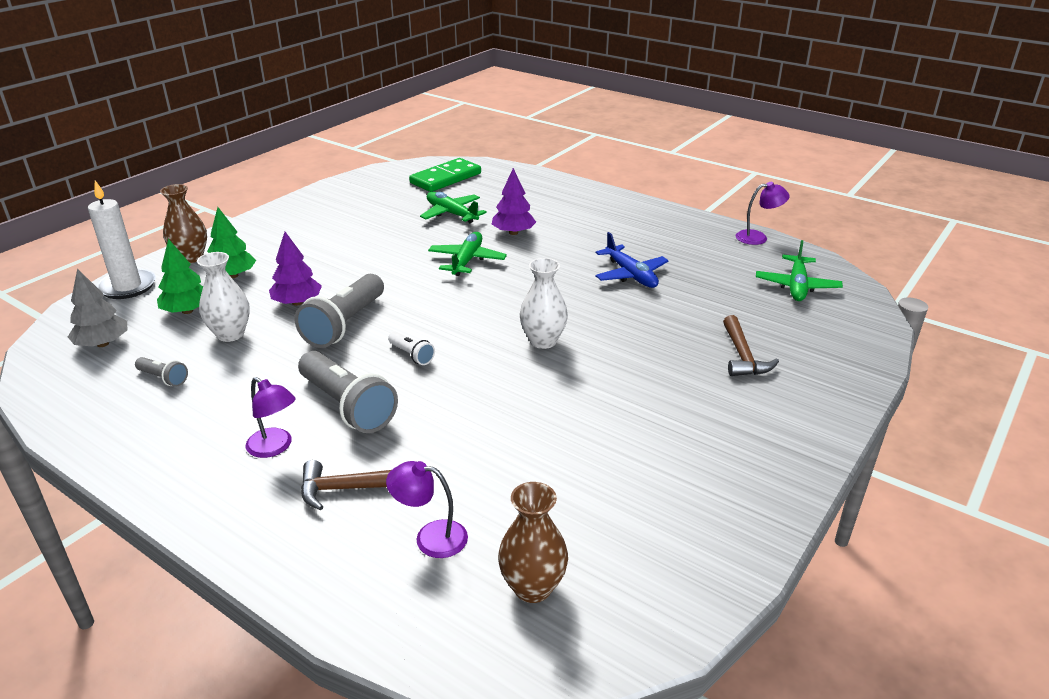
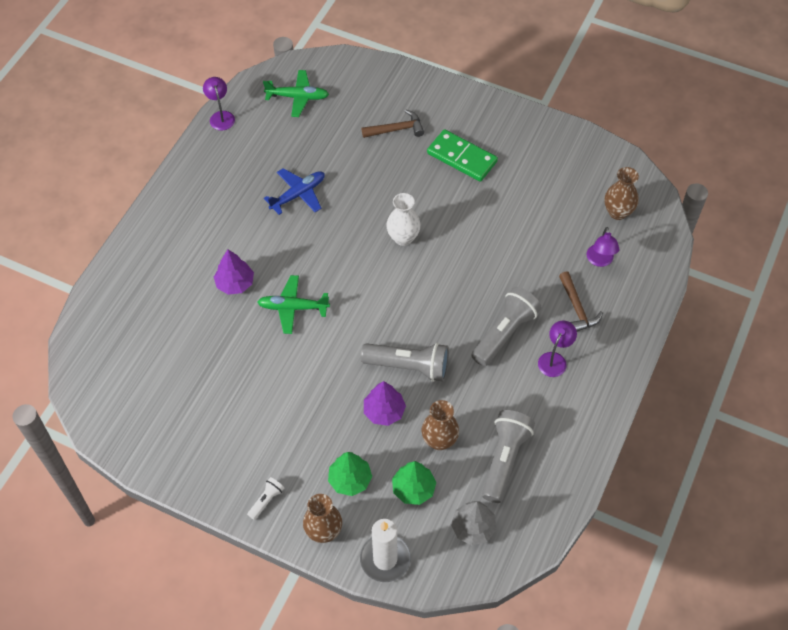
camera: 100 degrees left, 25 degrees up
grey flashlight [135,357,188,387] -> grey flashlight [482,410,535,503], size x2.09
white vase [197,252,250,342] -> brown vase [422,400,459,450]
white flashlight [388,332,435,365] -> white flashlight moved to [247,477,284,520]
green domino [409,158,481,192] -> green domino moved to [427,129,498,182]
green plane [420,192,487,223] -> none

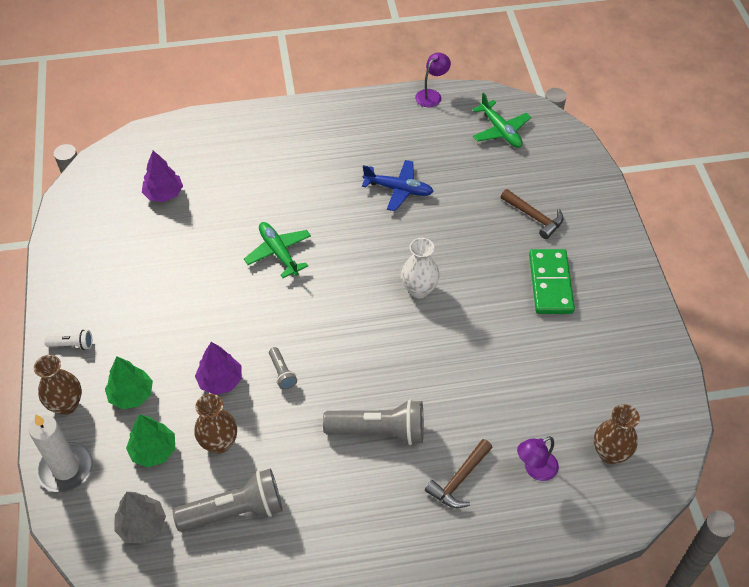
camera: 55 degrees right, 5 degrees down
purple tree [214,249,254,295] -> purple tree moved to [142,151,183,202]
grey flashlight [361,343,449,382] -> grey flashlight [269,347,297,390], size x0.48
purple lamp [538,320,577,377] -> none

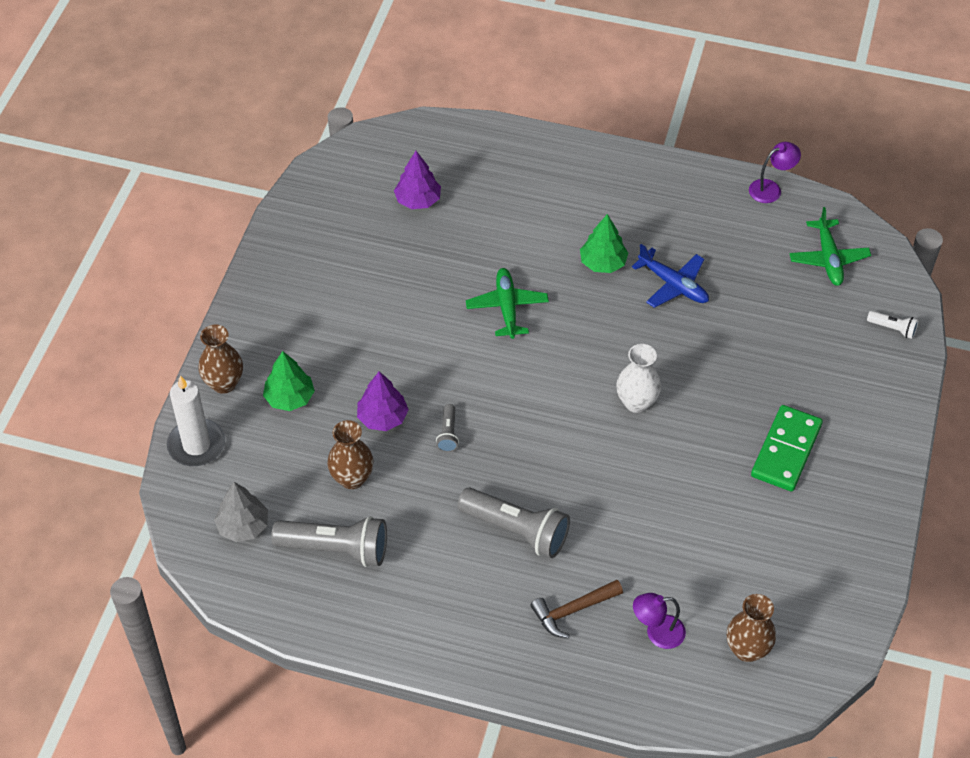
camera: 25 degrees right, 0 degrees up
white flashlight [44,330,92,350] -> white flashlight moved to [867,311,919,339]
green tree [126,414,175,467] -> green tree moved to [580,214,628,273]
brown hammer [501,189,563,239] -> none

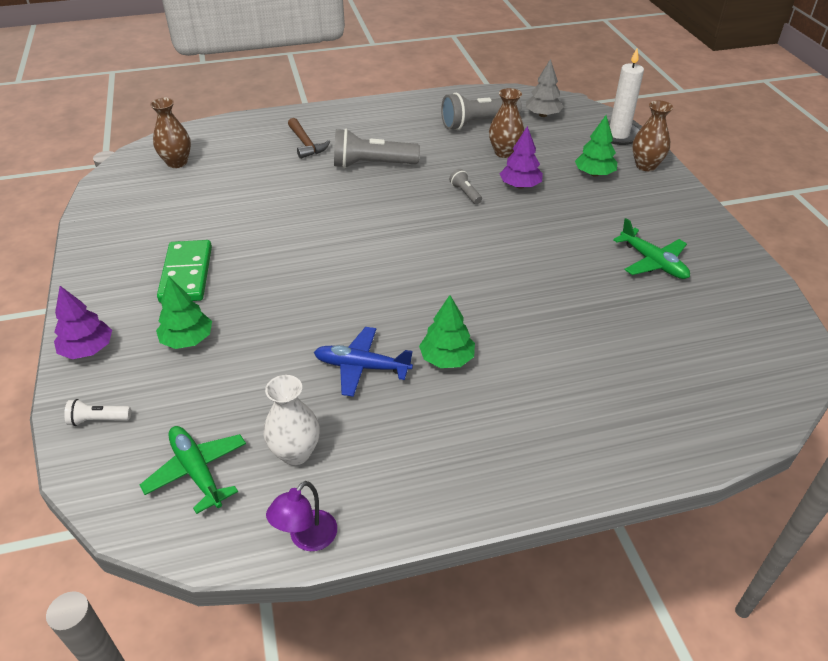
camera: 150 degrees right, 10 degrees down
purple tree [394,151,441,209] -> purple tree moved to [54,286,112,359]
green plane [466,268,549,339] -> green plane moved to [613,218,690,279]
brown hammer [530,580,623,638] -> brown hammer turned 120 degrees clockwise [288,118,330,159]
white vase [616,344,661,413] -> white vase moved to [264,375,320,466]
purple lamp [633,593,686,649] -> none
none -> green tree [156,276,212,349]

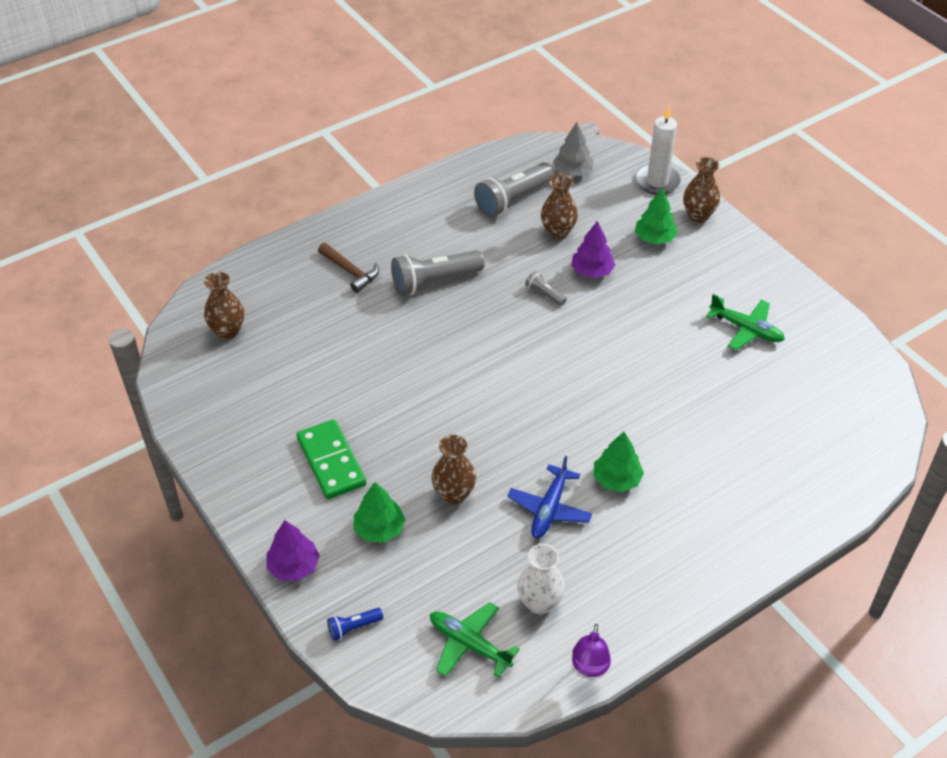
camera: 20 degrees left, 5 degrees up
white flashlight [64,399,131,426] -> blue flashlight [327,608,383,641]
blue plane [314,327,413,397] -> blue plane turned 60 degrees counterclockwise [507,456,592,538]
none -> brown vase [431,435,476,505]

